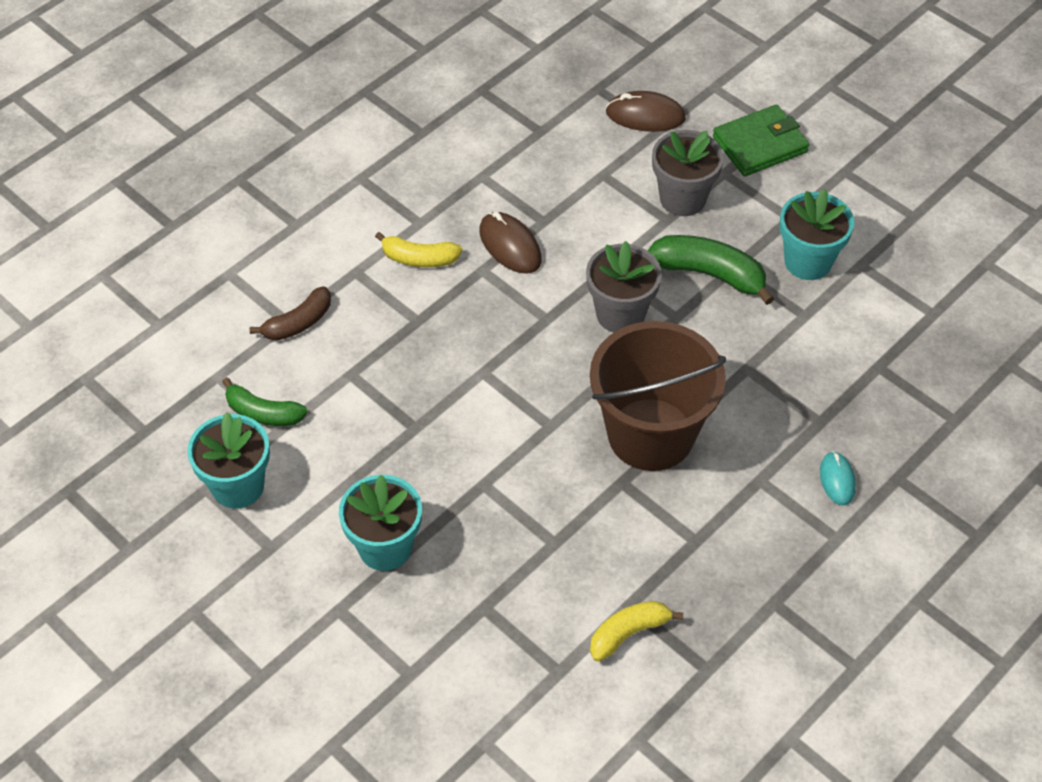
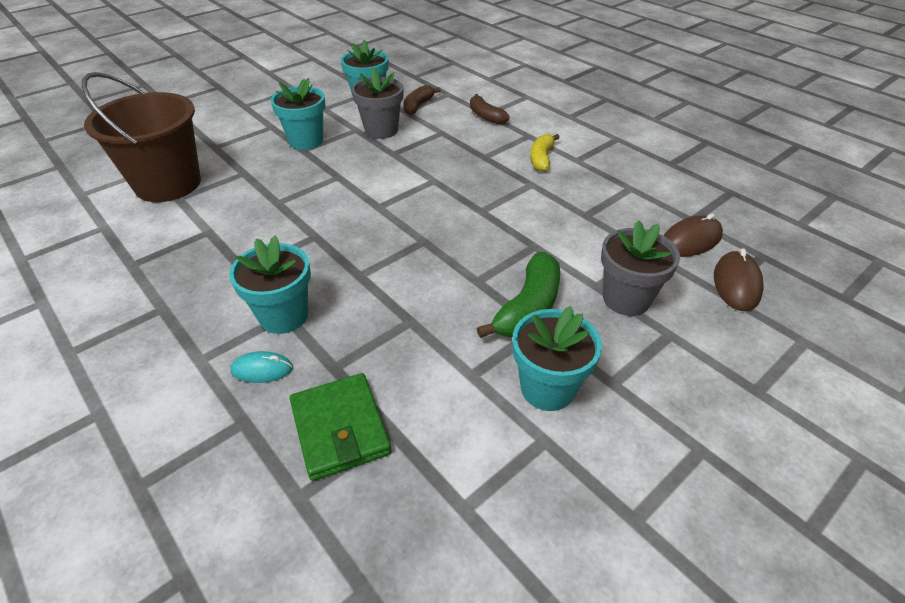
camera: 95 degrees right, 10 degrees down
green banana [222,378,308,426] -> brown banana [403,85,441,115]
brown mouse [479,212,541,273] -> brown mouse moved to [663,214,723,257]
grey flower pot [586,241,662,333] -> grey flower pot moved to [352,68,403,139]
brown bucket [590,321,726,471] -> brown bucket moved to [82,72,201,202]
yellow banana [590,601,683,662] -> none
green wallet [713,104,809,176] -> green wallet moved to [290,373,391,481]
none -> turquoise flower pot [229,236,311,334]

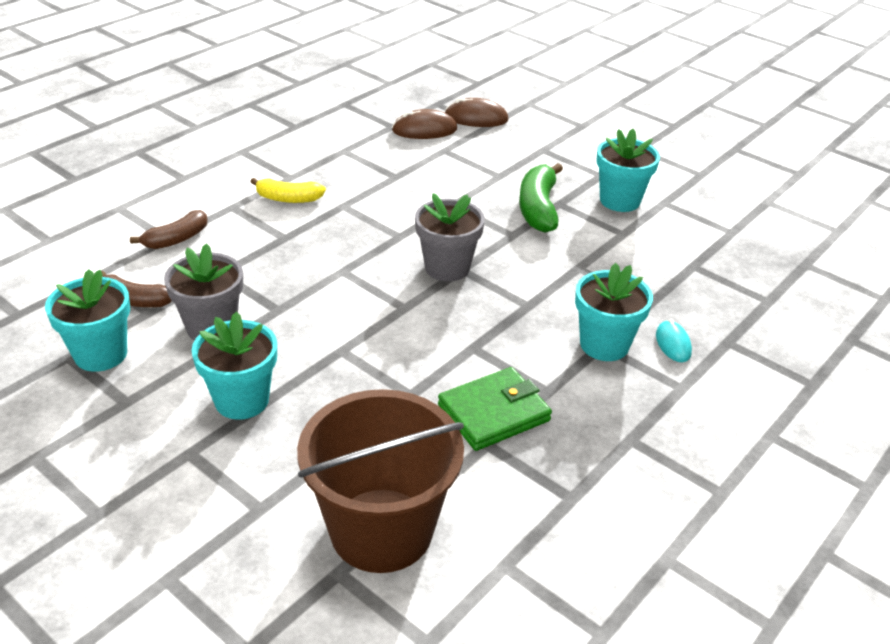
camera: 100 degrees left, 5 degrees down
green wallet [290,373,391,481] -> green wallet moved to [438,367,552,451]
green banana [477,252,560,338] -> green banana turned 105 degrees counterclockwise [519,163,563,233]
grey flower pot [601,221,680,316] -> grey flower pot moved to [415,193,485,282]
brown mouse [663,214,723,257] -> brown mouse turned 60 degrees counterclockwise [392,109,457,139]

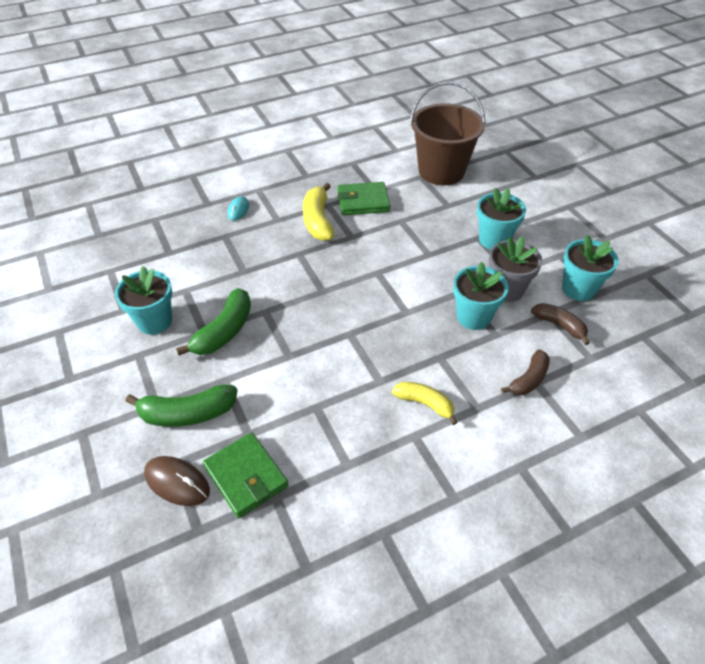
camera: 155 degrees left, 10 degrees up
brown banana [130,210,208,249] -> brown banana turned 150 degrees clockwise [501,349,550,395]
brown mouse [392,109,457,139] -> green wallet [203,432,288,518]
grey flower pot [415,193,485,282] -> none
turquoise flower pot [575,263,653,361] -> turquoise flower pot moved to [453,262,508,330]
none -> green banana [125,385,238,427]
none -> yellow banana [303,183,334,241]

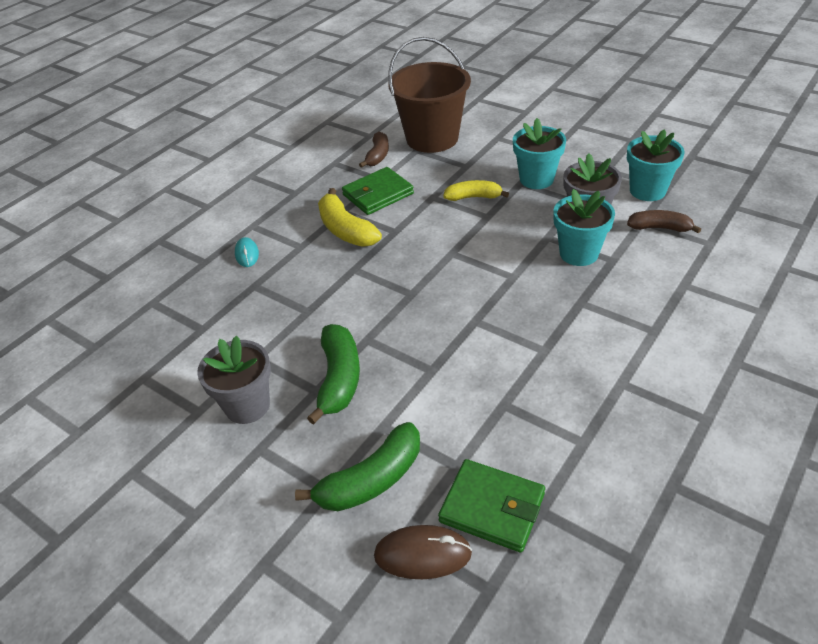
camera: 25 degrees left, 5 degrees down
turquoise flower pot [115,266,172,335] -> grey flower pot [197,336,271,424]
yellow banana [392,382,458,425] -> yellow banana moved to [443,180,509,201]
brown banana [501,349,550,395] -> brown banana moved to [359,132,389,168]

